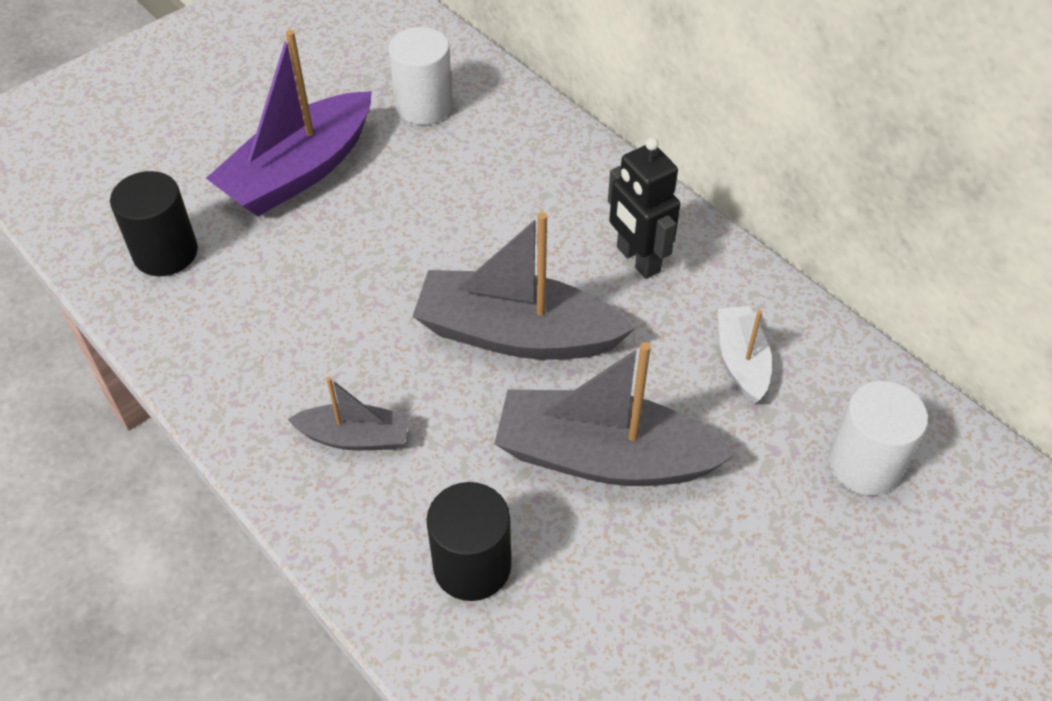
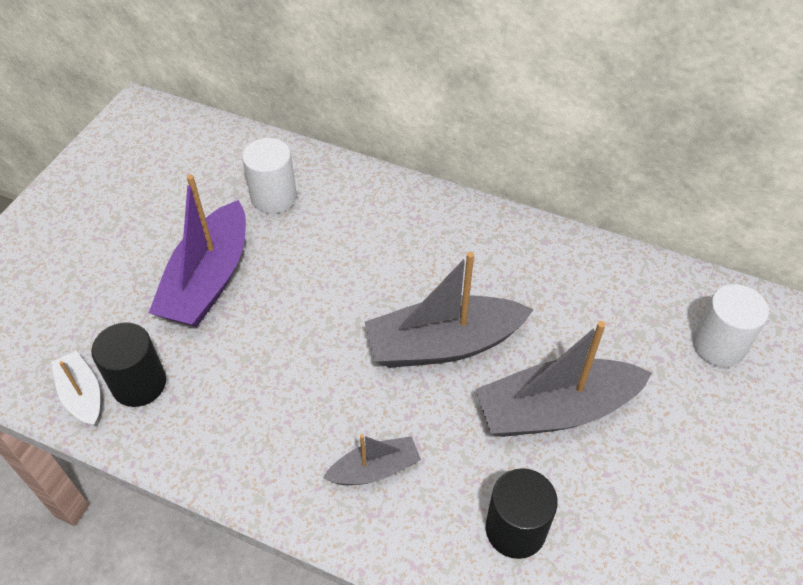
camera: 25 degrees left, 0 degrees up
black robot [608,137,680,279] -> none
white boat [718,306,772,403] -> white boat moved to [51,351,100,426]

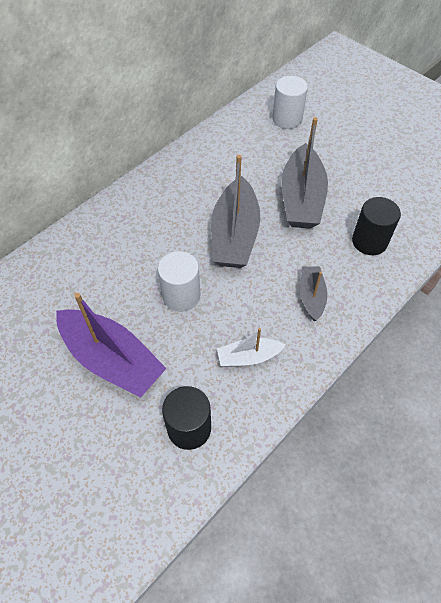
camera: 70 degrees left, 5 degrees up
white boat [51,351,100,426] -> white boat moved to [217,328,285,367]
white cylinder [242,138,297,214] -> white cylinder moved to [158,251,200,311]

